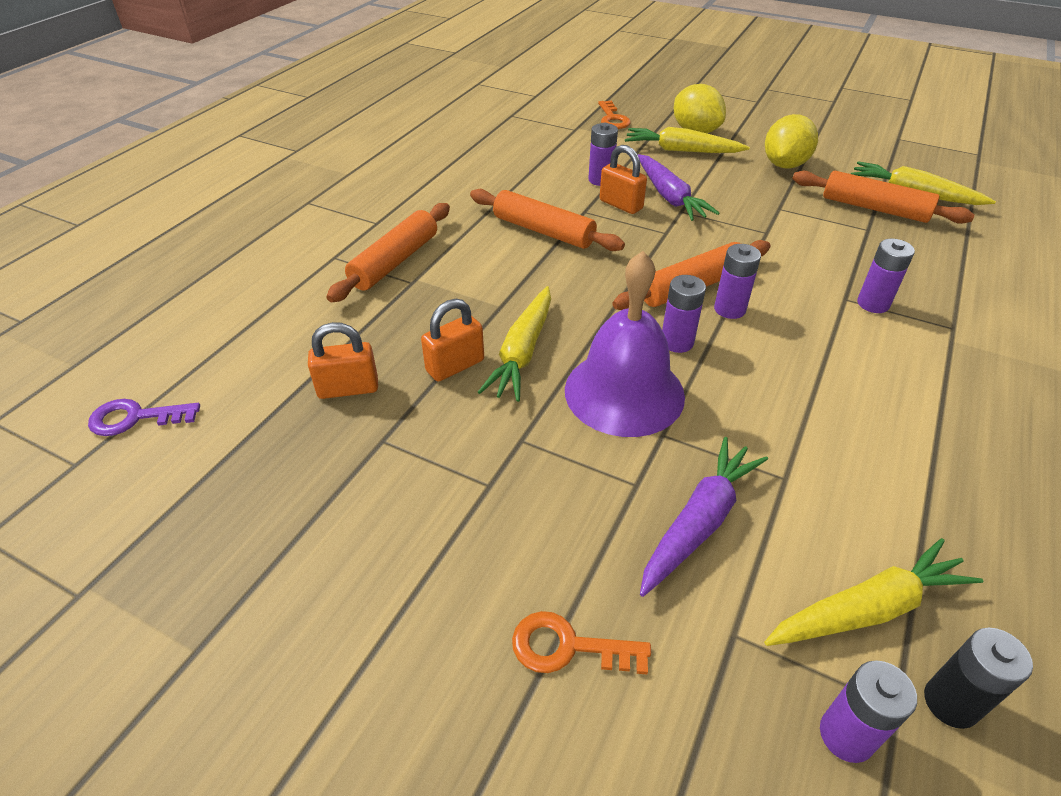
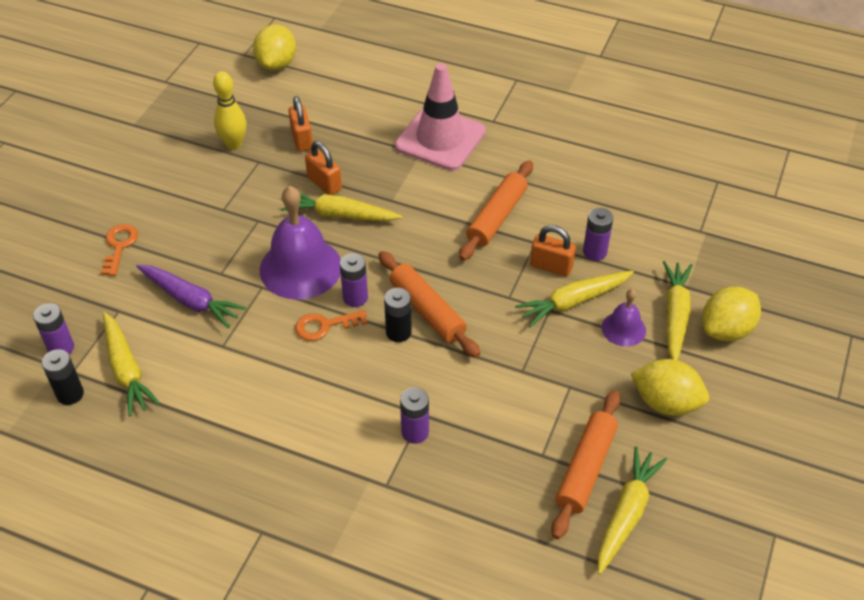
camera: 85 degrees right, 5 degrees up
purple key [88,399,200,436] -> yellow lemon [253,25,296,71]
orange rolling pin [326,203,450,302] -> pink traffic cone [395,63,486,171]
orange key [598,101,631,129] -> orange key moved to [295,310,368,341]
orange padlock [600,145,647,214] -> orange padlock turned 75 degrees clockwise [530,225,576,277]
purple carrot [638,154,720,221] -> yellow carrot [515,271,634,327]
purple battery [714,244,761,319] -> black battery [384,288,412,342]
none -> yellow bowling pin [213,71,246,150]
none -> purple bell [602,289,646,347]

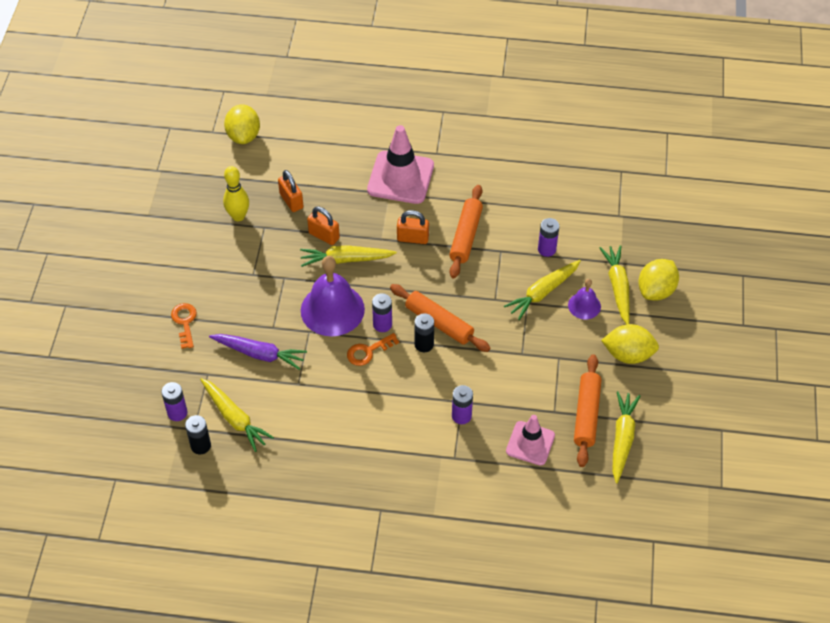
camera: 15 degrees left, 5 degrees up
orange padlock [530,225,576,277] -> orange padlock moved to [397,210,429,244]
none -> pink traffic cone [506,415,555,466]

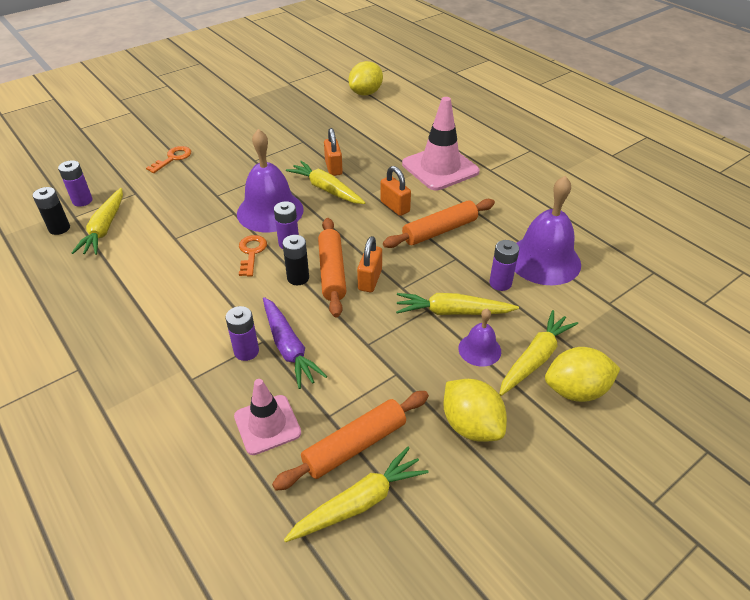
camera: 45 degrees right, 10 degrees down
purple carrot [209,334,307,370] -> purple carrot moved to [263,297,327,389]
yellow bowling pin [223,166,249,221] -> none
orange padlock [278,170,304,212] -> orange padlock moved to [357,236,382,292]
orange key [347,333,399,366] -> orange key turned 75 degrees clockwise [239,235,267,277]
none -> purple bell [515,176,581,285]

